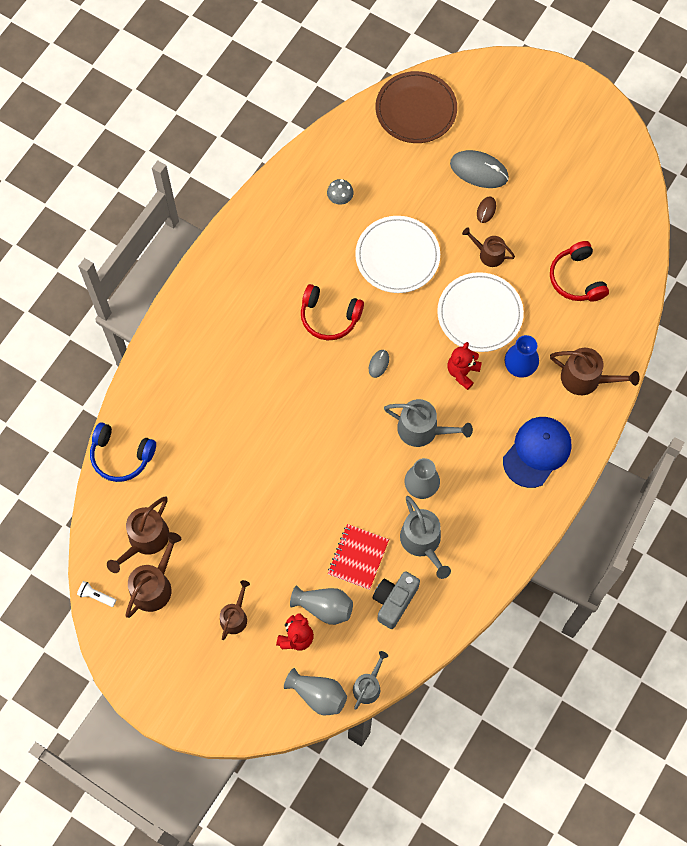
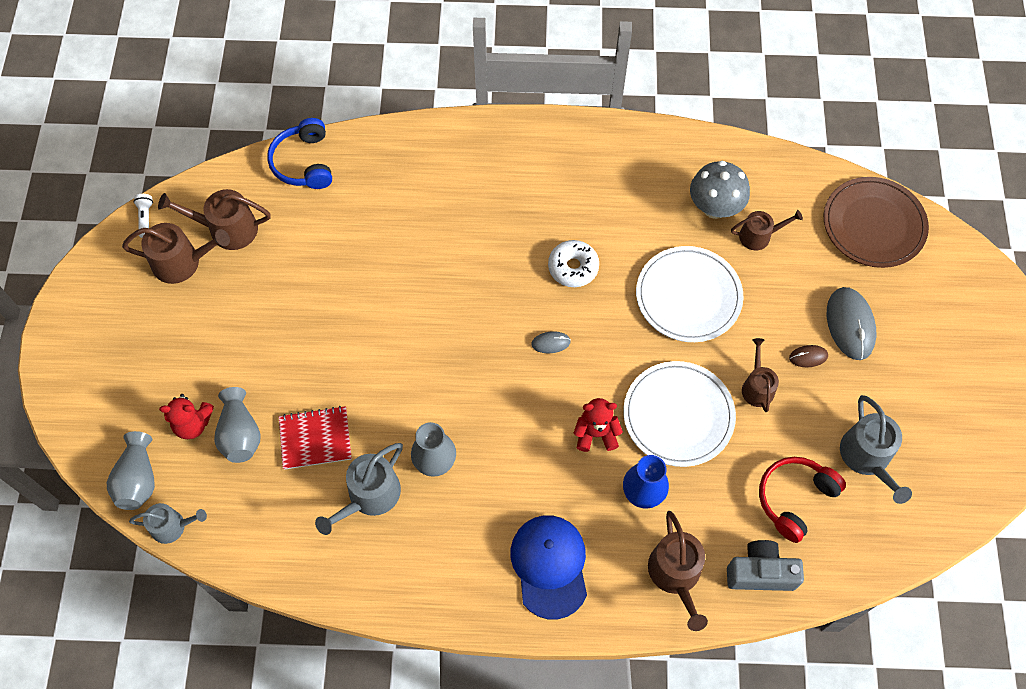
camera: 60 degrees right, 5 degrees down
brown watering can [220,580,250,640] -> brown watering can moved to [731,210,803,250]
red headphones [301,284,364,340] -> white donut [548,240,599,287]
grey mushroom [327,179,354,205] -> grey mushroom [690,161,750,219], size x1.80
grey camera [373,571,420,629] -> grey camera moved to [727,540,804,591]
grey watering can [384,399,473,447] -> grey watering can moved to [840,395,912,504]
blue cap [503,417,571,488] -> blue cap turned 105 degrees counterclockwise [511,515,587,619]

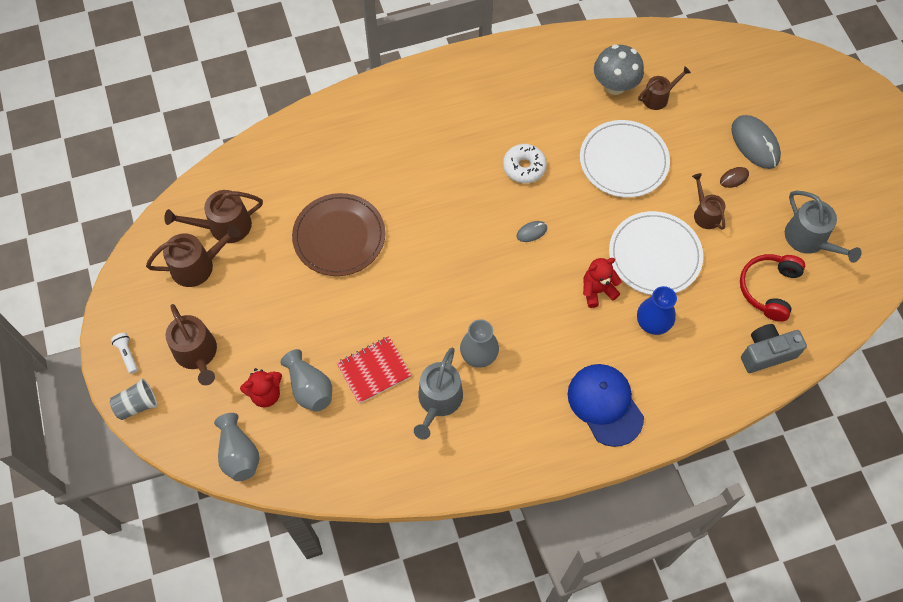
camera: 20 degrees left, 0 degrees up
grey watering can [129,503,207,544] -> none
white flashlight [134,194,153,238] -> white flashlight moved to [111,333,138,374]
blue headphones [267,118,332,189] -> none
brown watering can [648,511,708,631] -> brown watering can moved to [166,304,217,385]
brown plate [824,177,929,268] -> brown plate moved to [292,193,385,276]
none -> grey cup [110,379,157,420]

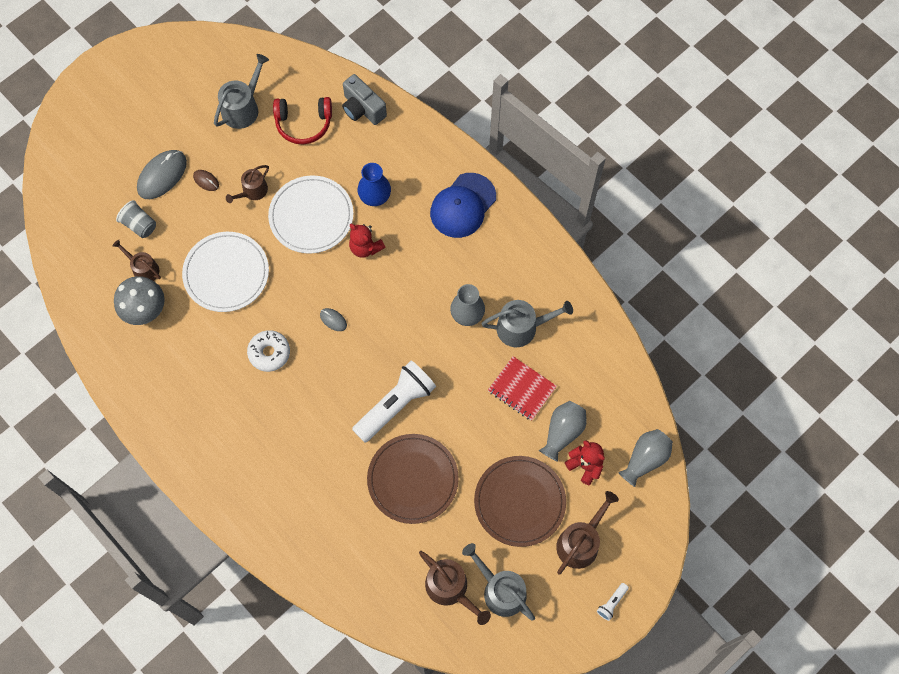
camera: 115 degrees left, 5 degrees up
grey cup [110,379,157,420] -> grey cup moved to [116,200,156,238]
brown watering can [146,224,241,287] -> grey watering can [462,543,535,621]
none -> white flashlight [352,361,436,443]
none -> brown plate [474,456,566,547]

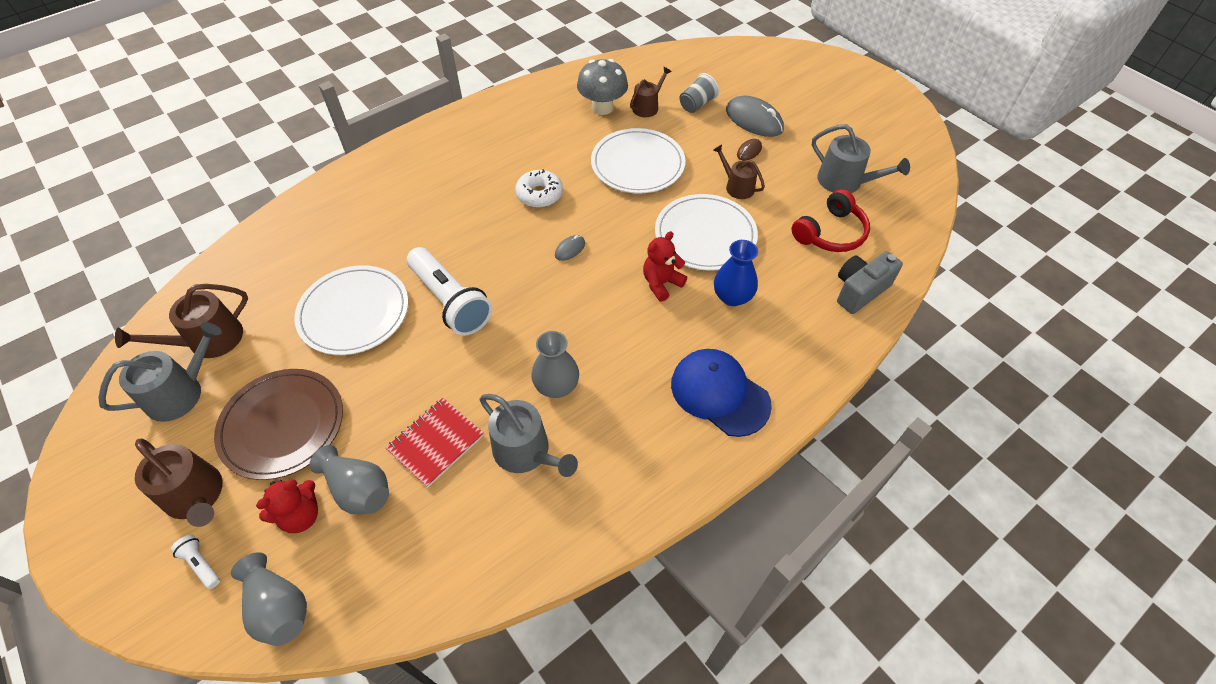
camera: 95 degrees right, 15 degrees down
red headphones [273,97,332,145] -> red headphones turned 135 degrees counterclockwise [791,189,870,252]
brown plate [367,434,459,524] -> white plate [294,265,408,355]
grey watering can [481,300,573,347] -> grey watering can turned 45 degrees counterclockwise [479,394,578,477]
white flashlight [597,583,629,621] -> white flashlight moved to [171,535,220,589]

